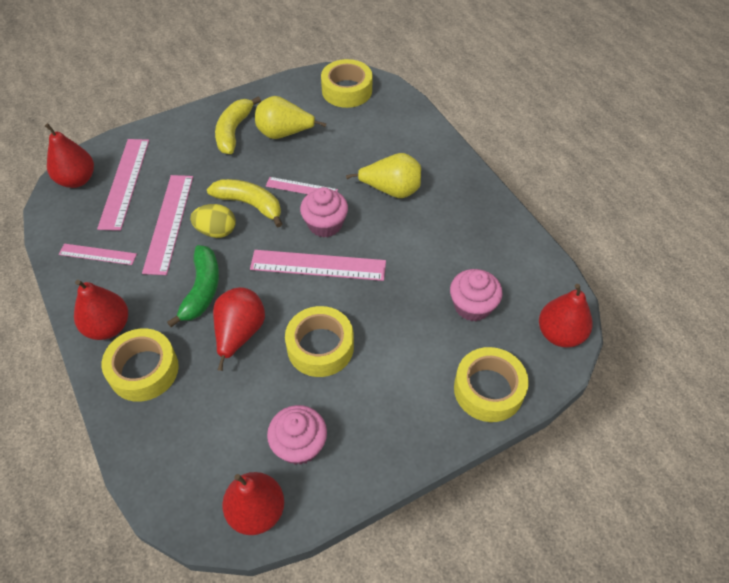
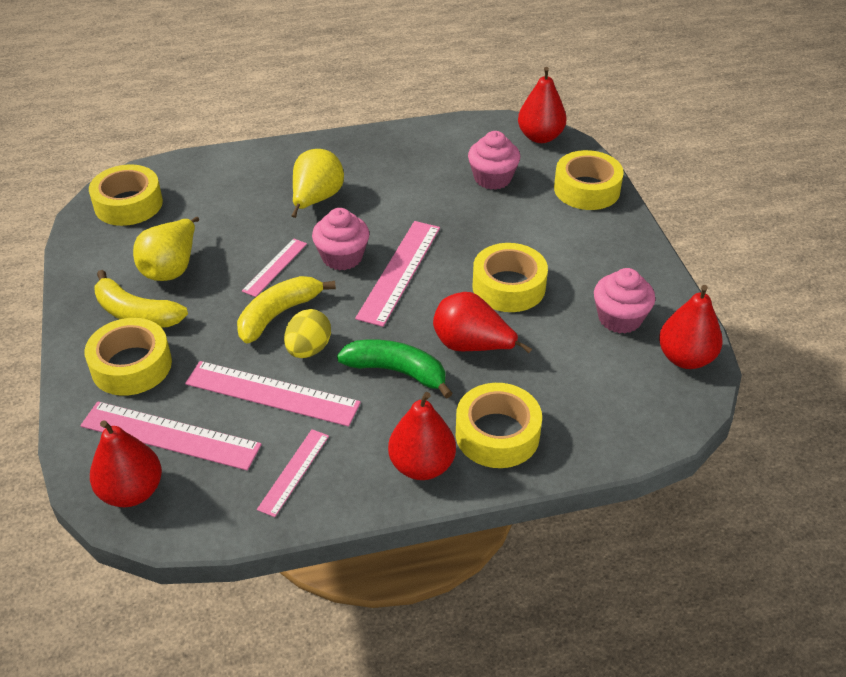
camera: 75 degrees left, 10 degrees down
none -> yellow tape [85,318,172,396]

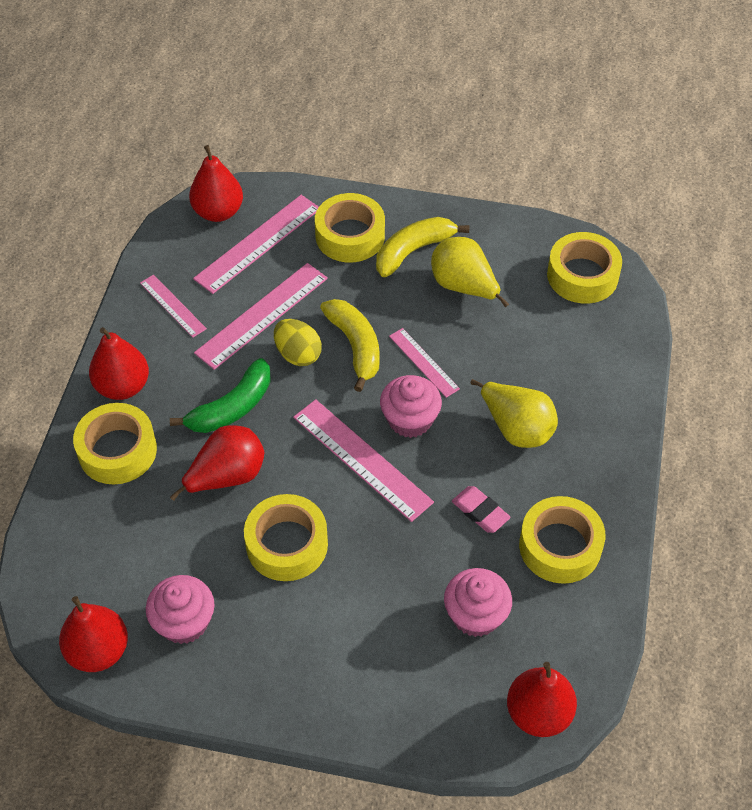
camera: 115 degrees right, 10 degrees up
yellow tape [554,150,624,210] -> yellow tape moved to [519,496,606,584]
none -> pink eraser [452,486,511,533]

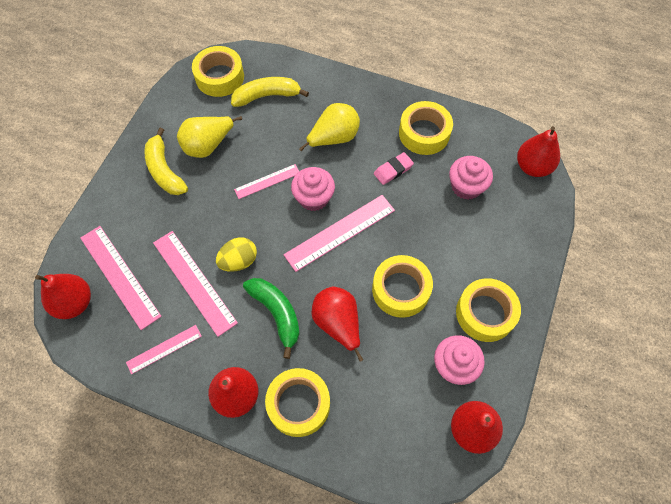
camera: 80 degrees left, 10 degrees up
yellow tape [315,193,385,262] -> yellow tape moved to [456,278,521,342]
yellow banana [320,299,380,392] -> yellow banana moved to [231,77,309,107]

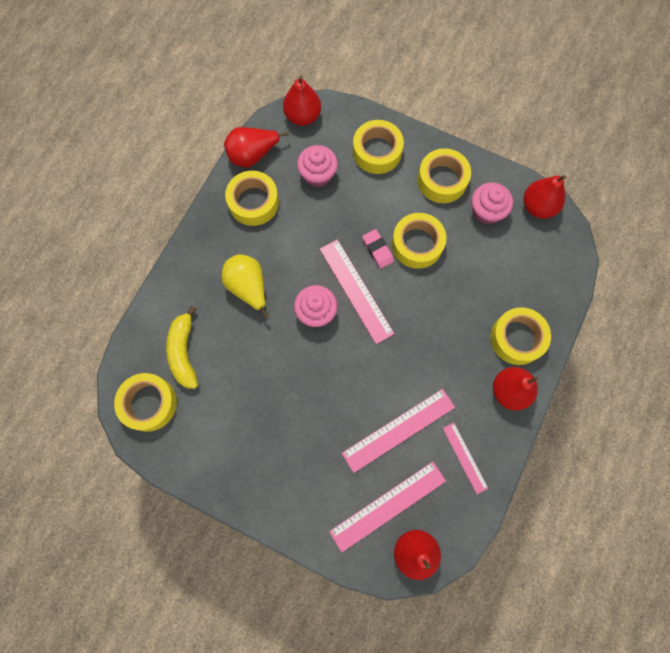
camera: 85 degrees left, 10 degrees up
yellow banana [144,128,188,195] -> none
yellow pear [177,116,242,158] -> none
yellow egg [216,237,257,272] -> none
pink ruler [234,164,299,199] -> none
green banana [243,278,300,359] -> none
red pear [312,286,364,362] -> red pear moved to [224,127,289,167]
pink eraser [374,152,414,185] -> pink eraser moved to [362,229,394,269]
none -> yellow tape [353,120,404,174]

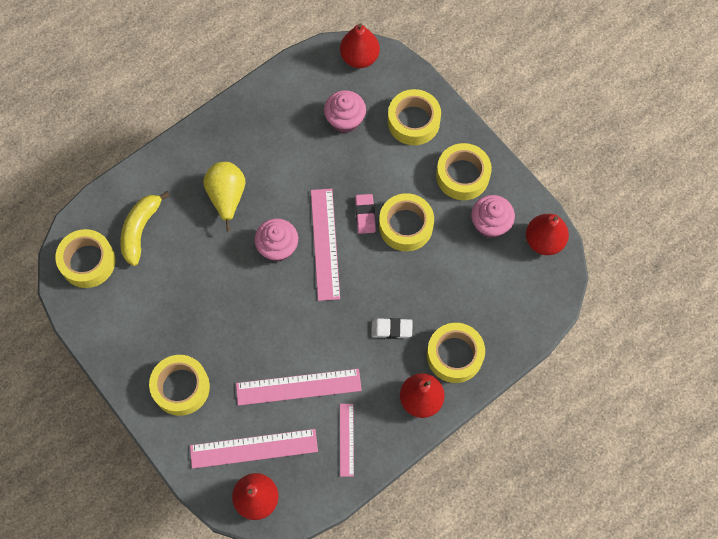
camera: 25 degrees right, 5 degrees down
red pear [224,127,289,167] -> none
yellow tape [225,171,279,226] -> yellow tape moved to [149,355,210,416]
none -> white eraser [371,318,412,339]

